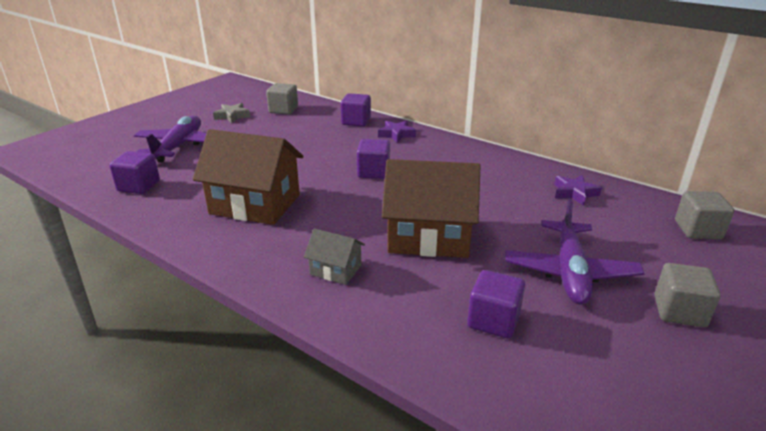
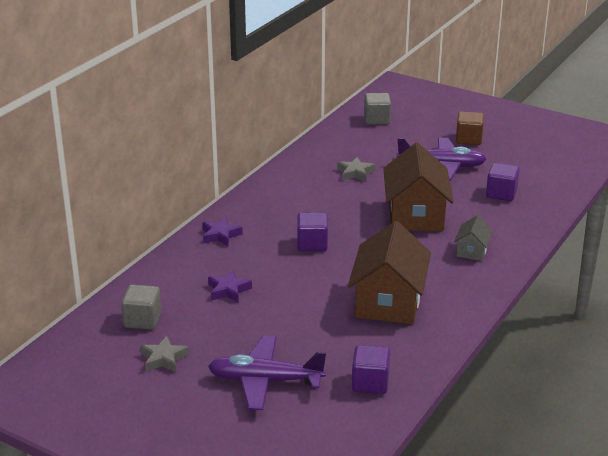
camera: 95 degrees left, 0 degrees up
purple cube [341,93,371,127] -> none
purple star [554,175,602,206] -> purple star moved to [208,270,252,303]
grey cube [654,263,721,327] -> brown cube [456,111,484,145]
none -> grey star [337,157,375,182]

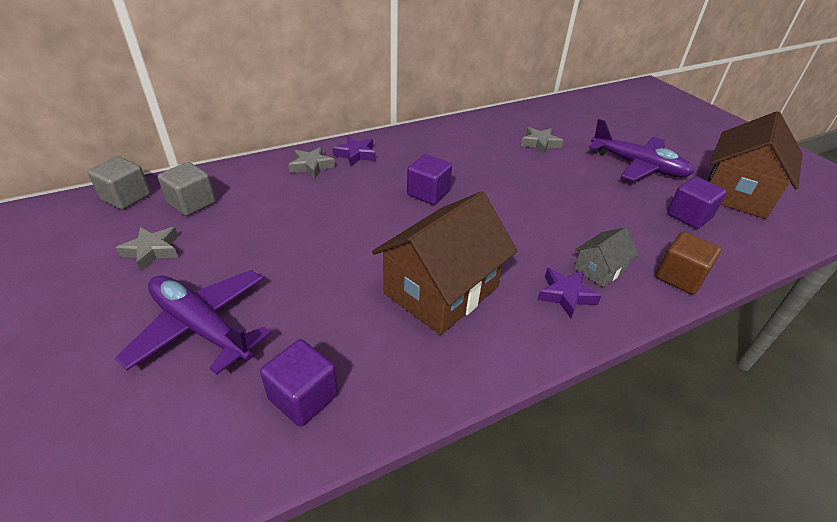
camera: 30 degrees right, 10 degrees up
purple star [208,270,252,303] -> purple star moved to [537,268,601,319]
grey cube [364,93,391,125] -> grey cube moved to [88,157,151,210]
brown house [383,143,453,231] -> brown house moved to [708,111,802,219]
brown cube [456,111,484,145] -> brown cube moved to [656,232,721,295]
none -> grey star [289,147,335,178]

